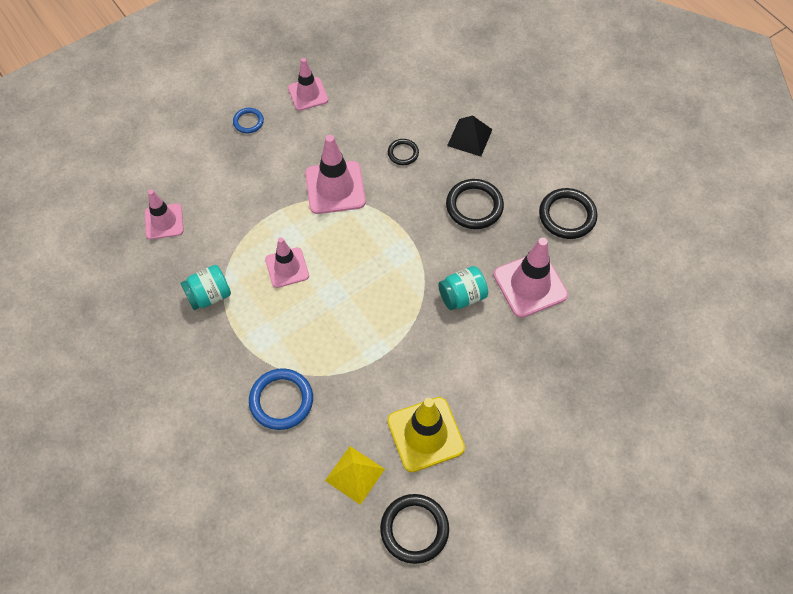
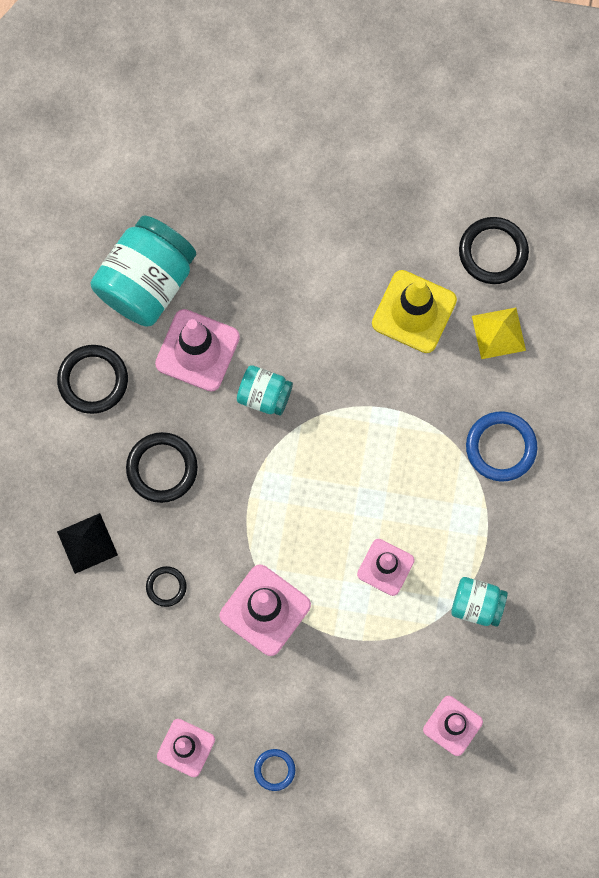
camera: 135 degrees left, 15 degrees up
none -> turquoise jar [90,216,196,326]

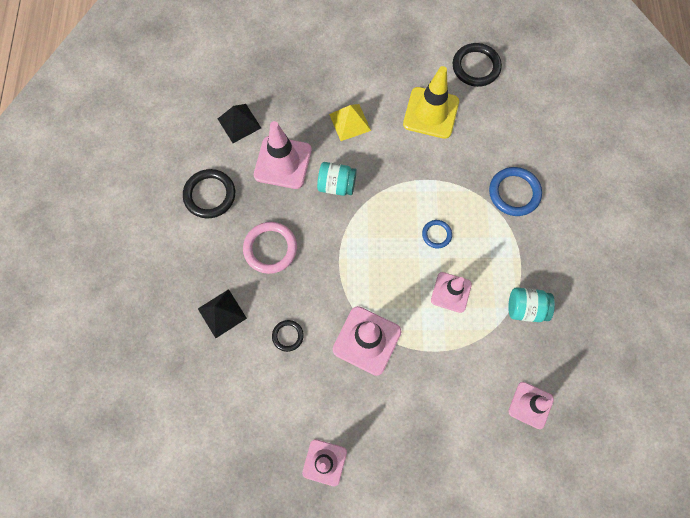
camera: 10 degrees left, 5 degrees down
turquoise jar [90,216,196,326] -> black pyramid [218,104,261,143]
black ring [126,432,198,503] -> pink ring [243,222,297,274]
blue ring [254,749,295,791] -> blue ring moved to [422,220,452,248]
yellow pyramid [472,308,526,359] -> yellow pyramid moved to [329,104,371,141]

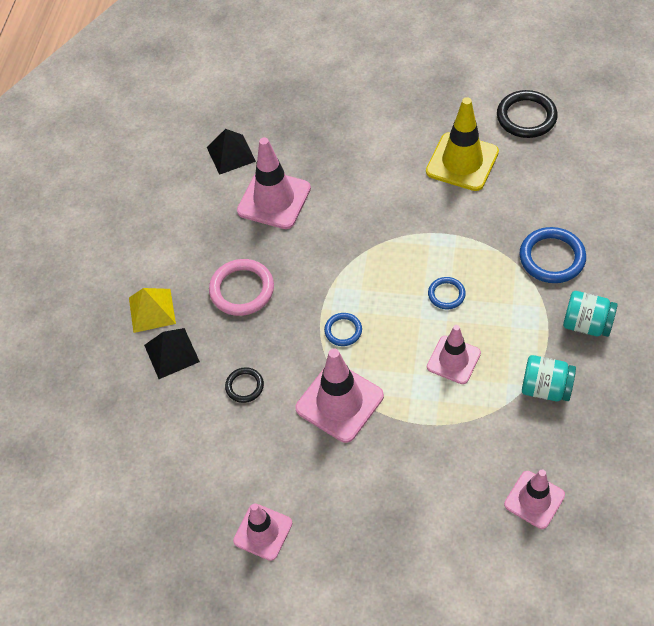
camera: 15 degrees right, 15 degrees down
black ring [183,169,235,218] -> none
turquoise jar [317,162,357,196] -> turquoise jar moved to [563,291,618,337]
yellow pyramid [329,104,371,141] -> yellow pyramid moved to [129,288,176,333]
none -> blue ring [324,313,362,346]

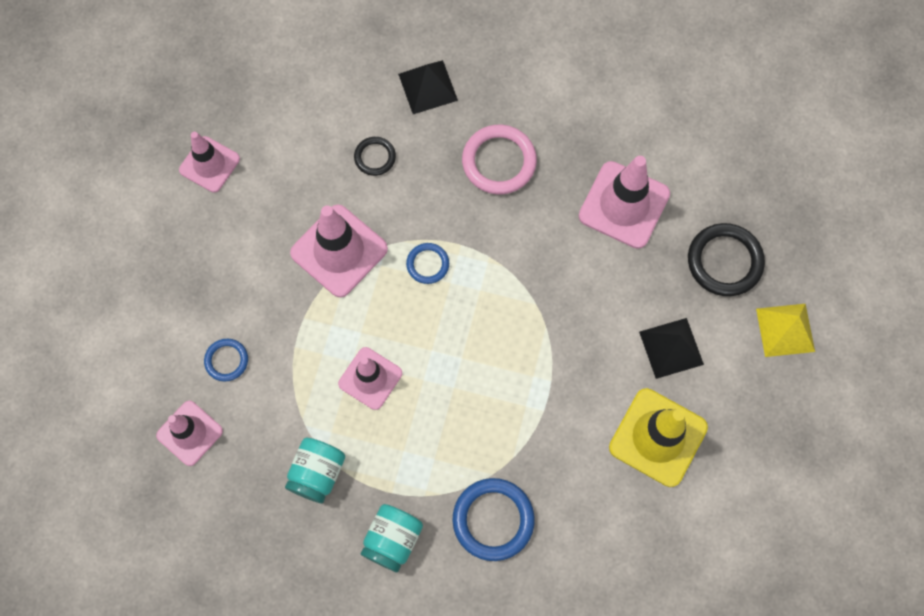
camera: 90 degrees right, 15 degrees up
yellow pyramid [129,288,176,333] -> yellow pyramid moved to [756,304,815,357]
black pyramid [207,129,256,175] -> black pyramid moved to [639,318,704,379]
blue ring [428,277,466,309] -> blue ring moved to [204,339,248,382]
black ring [497,90,558,138] -> black ring moved to [688,223,765,296]

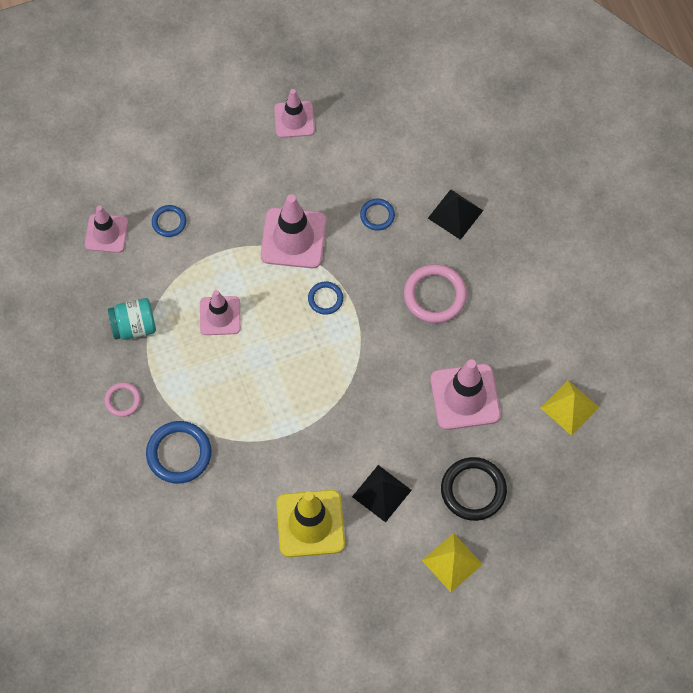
camera: 55 degrees right, 5 degrees down
black ring [354,137,396,176] -> blue ring [360,199,395,231]
turquoise jar [361,504,423,573] -> pink ring [104,382,141,417]
none -> yellow pyramid [541,380,599,436]

